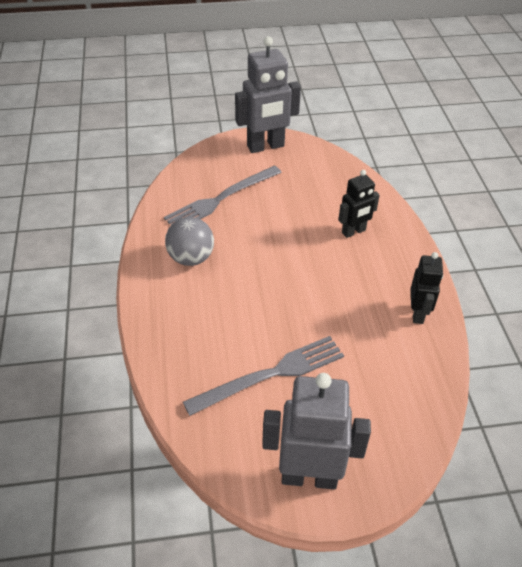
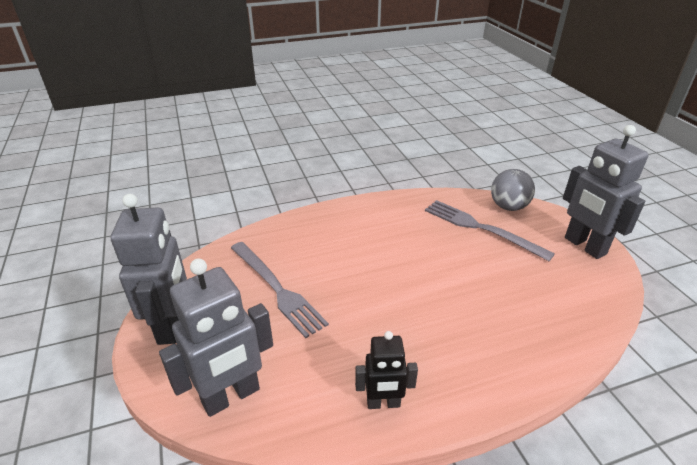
camera: 80 degrees right, 10 degrees down
grey ball [165,217,214,266] -> grey ball moved to [491,169,535,211]
black robot [338,170,380,238] -> none
none -> grey robot [159,258,273,417]

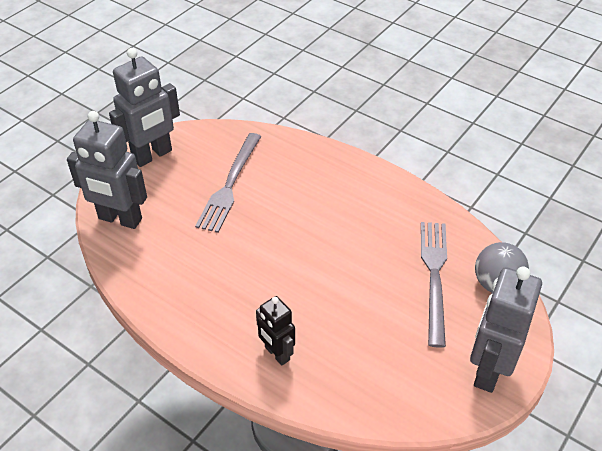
camera: 55 degrees right, 10 degrees up
black robot [355,331,418,409] -> black robot moved to [256,296,295,366]

